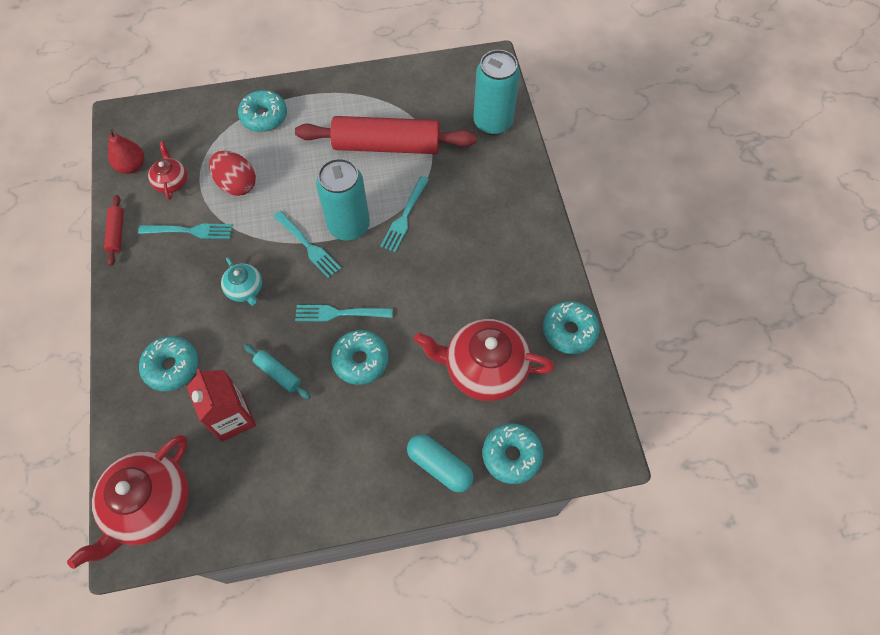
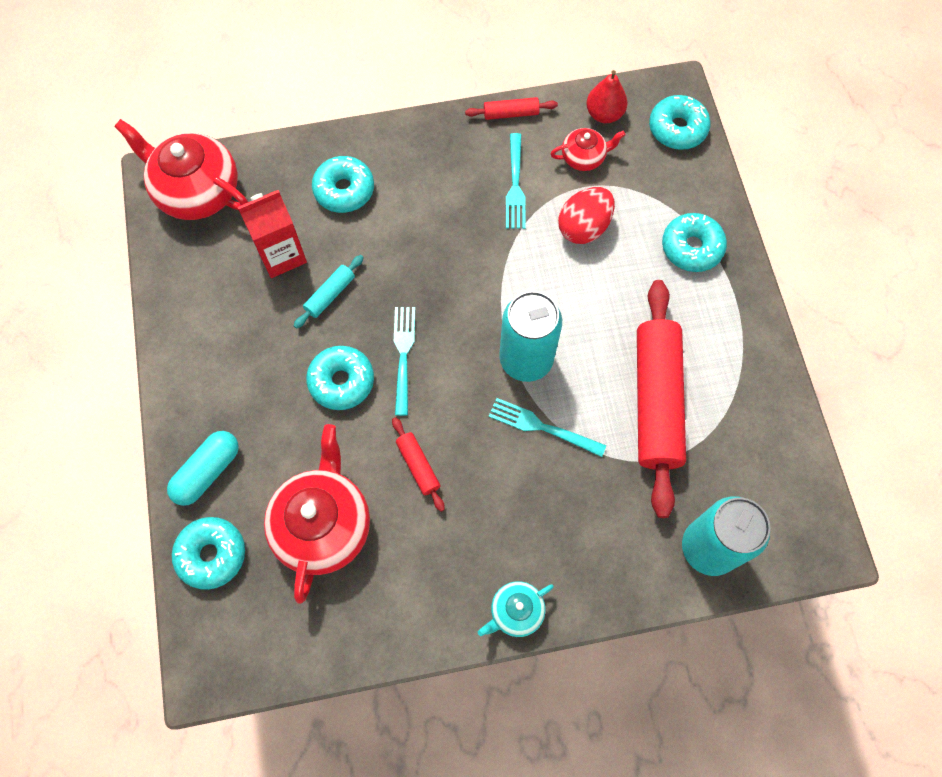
camera: 90 degrees right, 5 degrees up
turquoise teapot [221,257,262,306] -> turquoise teapot moved to [478,581,554,637]
turquoise fork [274,211,341,278] -> none
turquoise donut [543,301,600,354] -> turquoise donut moved to [649,95,711,150]
none -> red rolling pin [392,417,445,512]

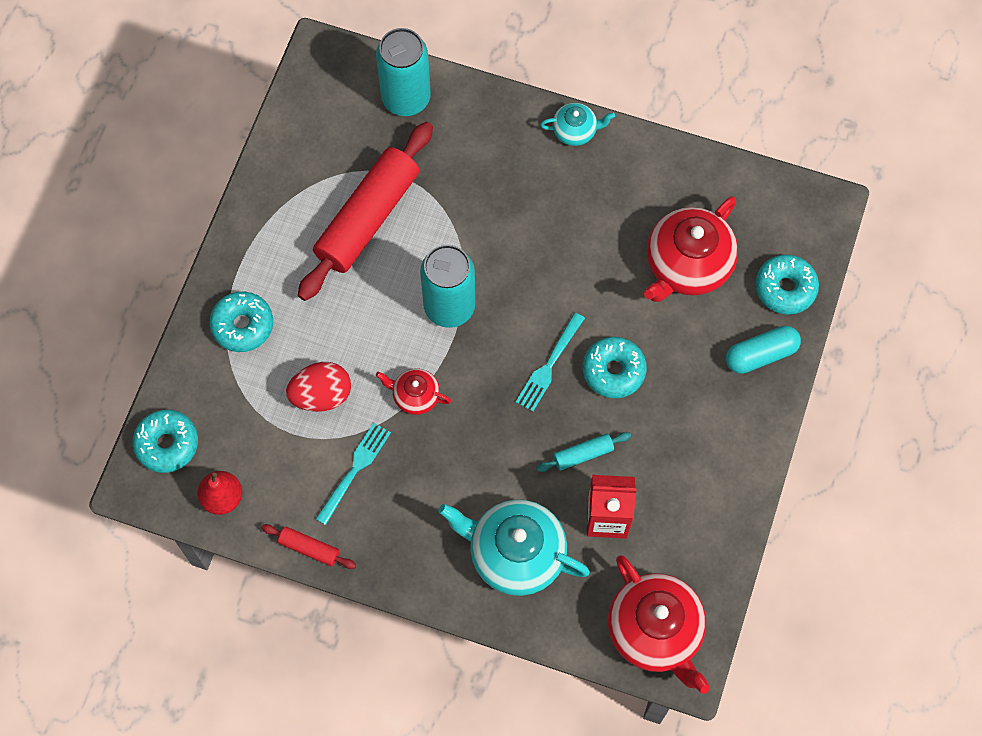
camera: 150 degrees left, 0 degrees up
turquoise donut [312,156,374,213] -> turquoise teapot [438,499,590,596]
red rolling pin [392,417,445,512] -> none
turquoise fork [489,398,606,457] -> none
red teapot [551,128,625,171] -> red teapot moved to [376,368,451,415]

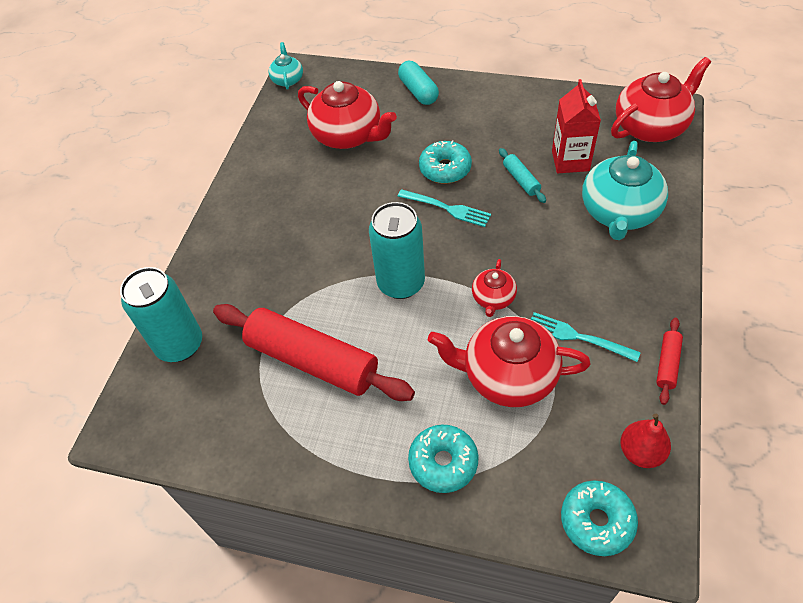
camera: 90 degrees left, 15 degrees down
red egg [286,362,351,412] -> red teapot [428,316,591,407]
turquoise teapot [540,103,615,146] -> turquoise teapot moved to [269,42,303,90]
turquoise donut [755,255,819,315] -> none

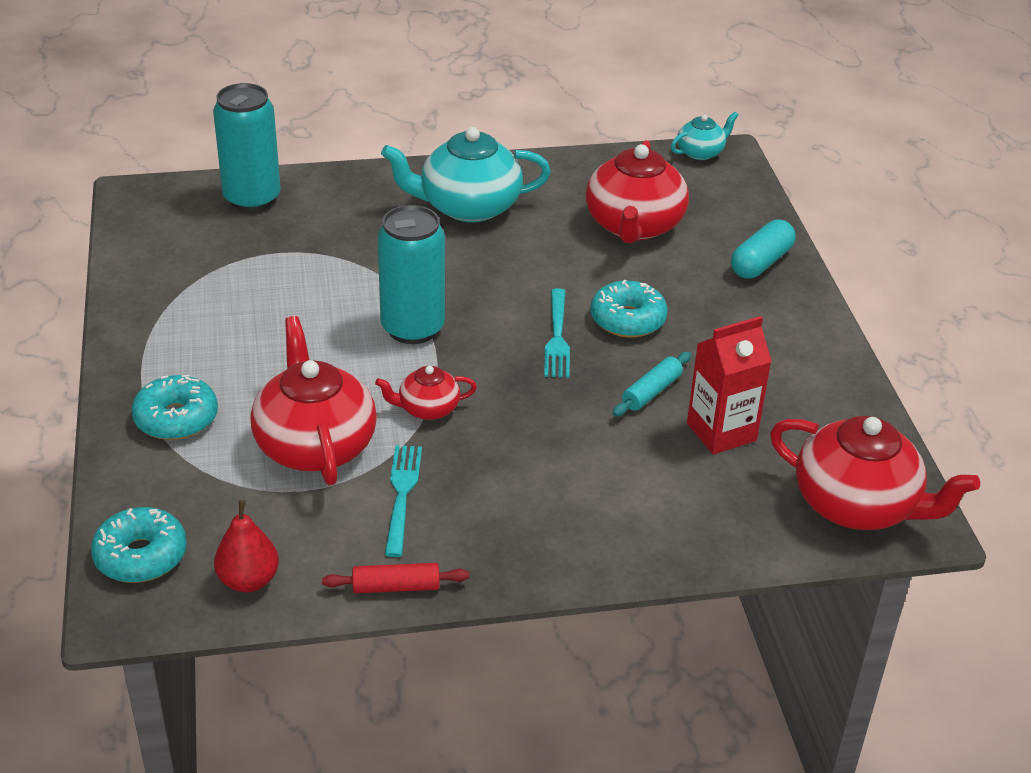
camera: 60 degrees right, 15 degrees down
red rolling pin [213,304,415,401] -> none
turquoise teapot [582,141,668,240] -> turquoise teapot moved to [381,127,551,223]

